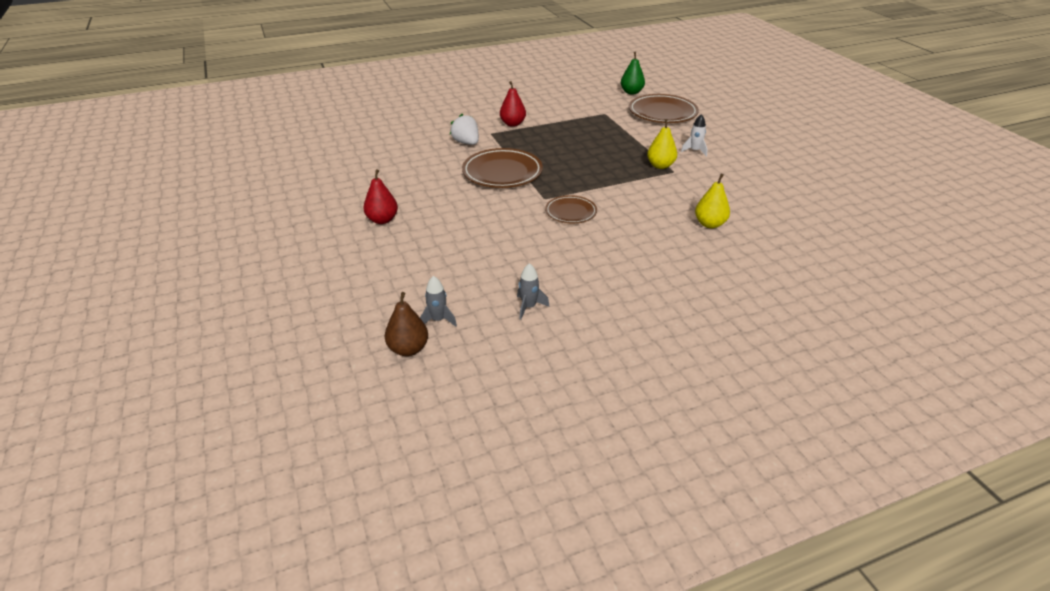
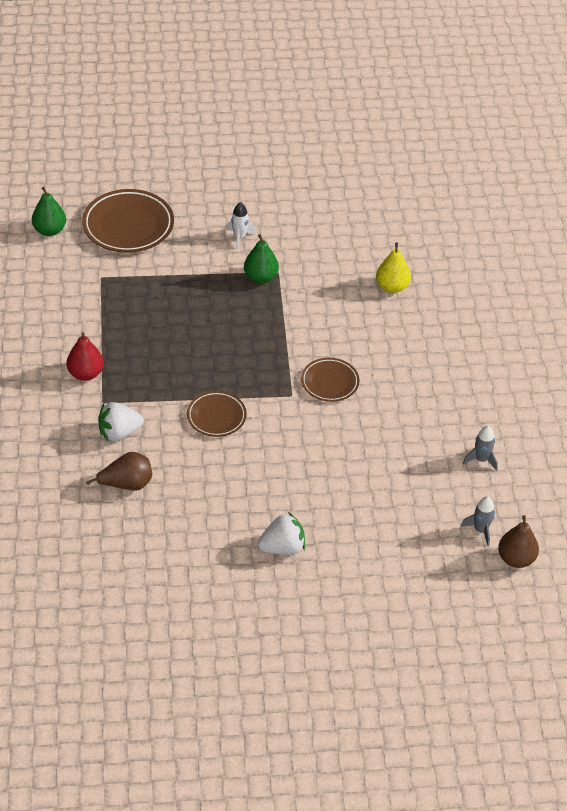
camera: 75 degrees left, 10 degrees up
red pear [363,170,398,224] -> white strawberry [257,512,305,555]
brown plate [462,148,543,188] -> brown plate [187,391,247,437], size x0.59
yellow pear [647,119,677,169] -> green pear [244,234,279,284]
none -> brown pear [86,452,152,491]

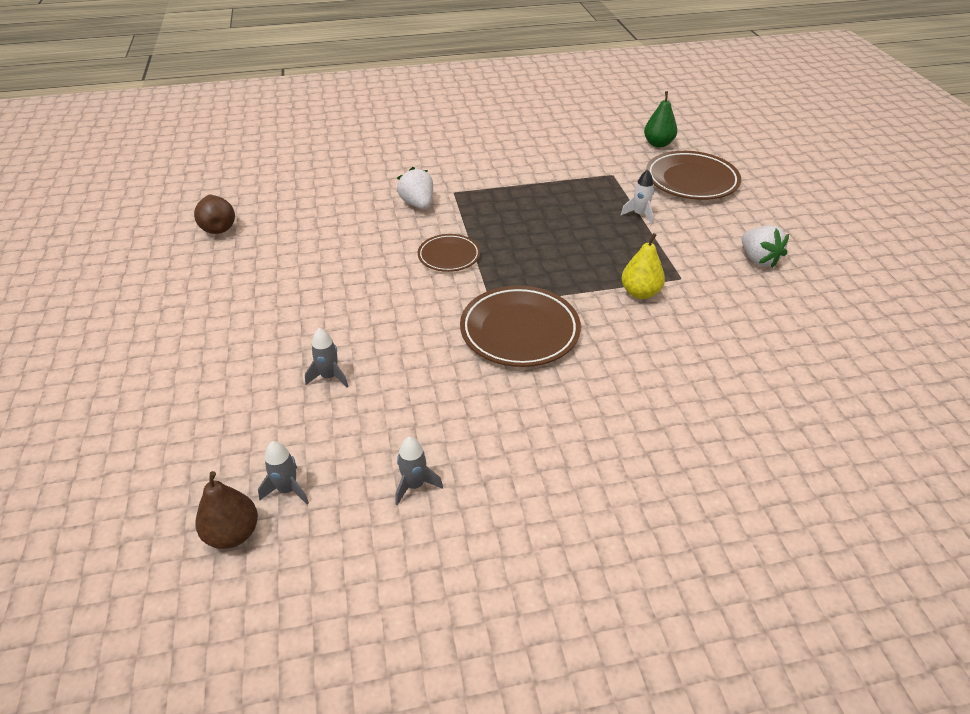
camera: 85 degrees right, 5 degrees down
red pear [66,332,104,381] -> none
brown pear [86,452,152,491] -> brown pear moved to [194,194,235,234]
white rocket [226,202,256,250] -> white rocket moved to [621,170,654,225]
green pear [244,234,279,284] -> none
white strawberry [257,512,305,555] -> white strawberry moved to [742,225,789,268]
brown plate [301,358,359,402] -> brown plate [460,286,581,367], size x1.70
yellow pear [376,242,411,293] -> yellow pear moved to [621,233,665,299]
none -> grey rocket [305,328,349,388]

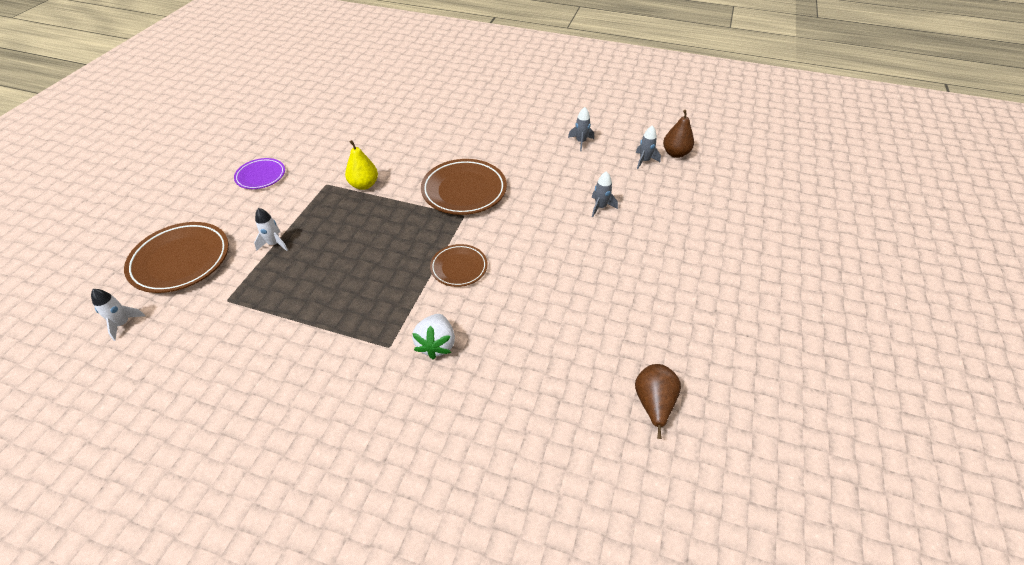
camera: 150 degrees left, 5 degrees up
green pear [644,91,677,147] -> white rocket [91,289,145,341]
white strawberry [742,225,789,268] -> purple plate [234,158,285,189]

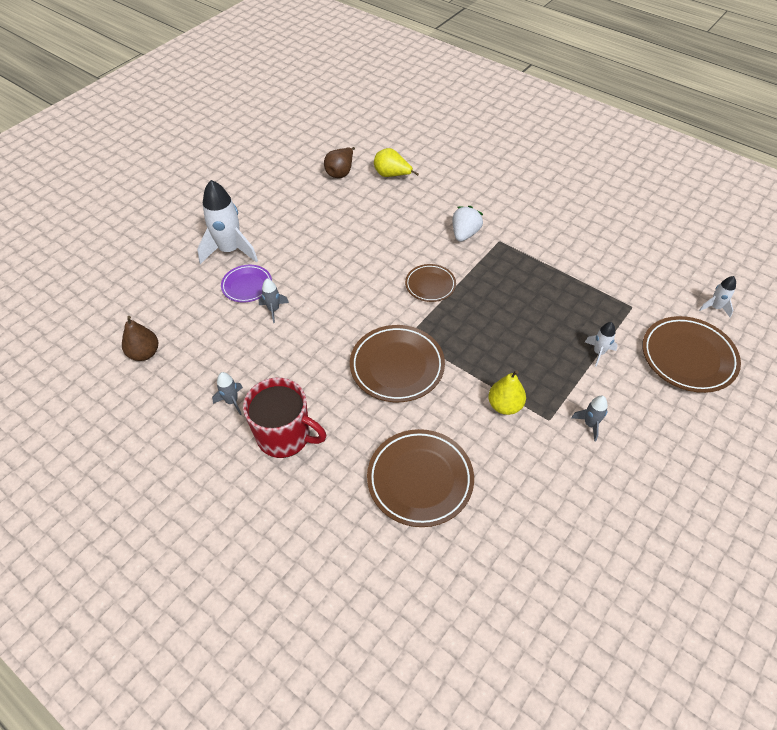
camera: 160 degrees left, 5 degrees up
purple plate [234,158,285,189] -> purple plate moved to [221,265,272,303]
grey rocket [636,125,661,169] -> grey rocket moved to [571,396,608,442]
none -> white rocket [197,180,258,264]
none -> red mug [243,377,326,458]
none -> brown plate [367,429,474,527]
none -> yellow pear [374,148,419,177]

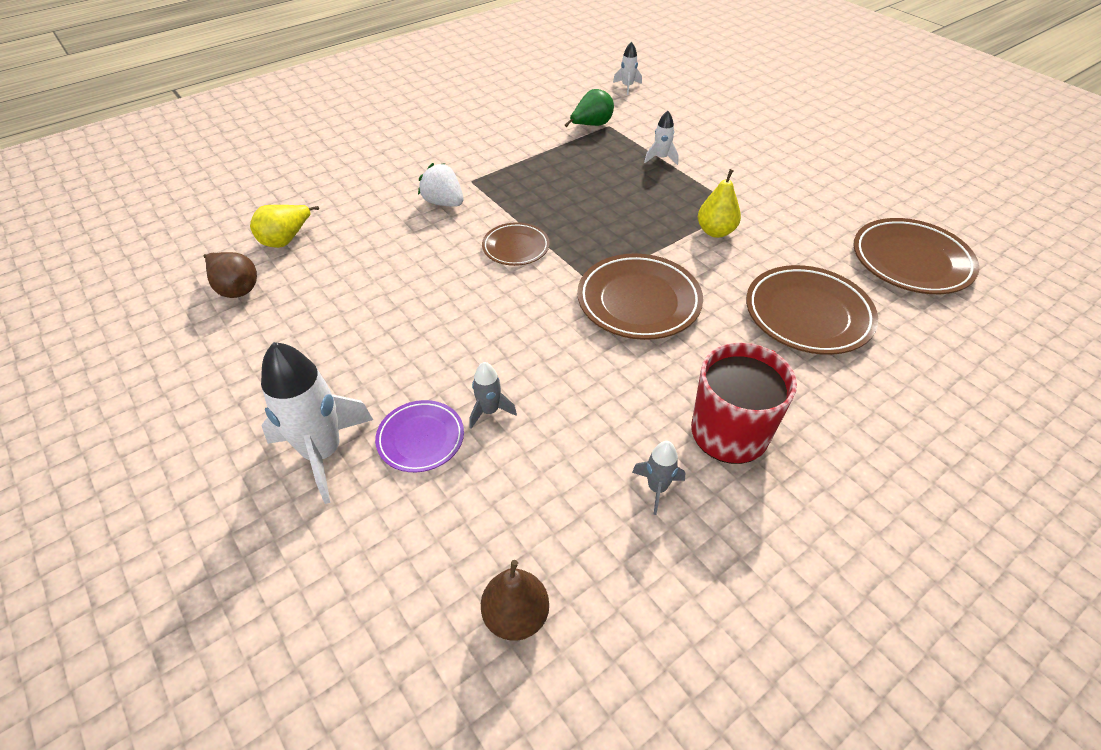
camera: 75 degrees left, 5 degrees down
grey rocket [571,396,608,442] -> none
brown plate [642,316,741,393] -> brown plate moved to [853,218,979,294]
none -> green pear [565,89,614,127]

